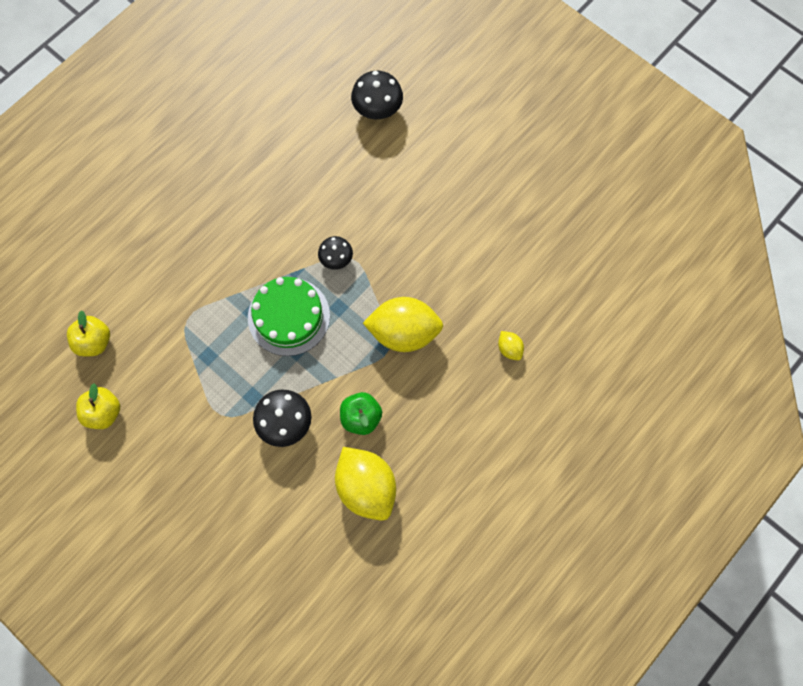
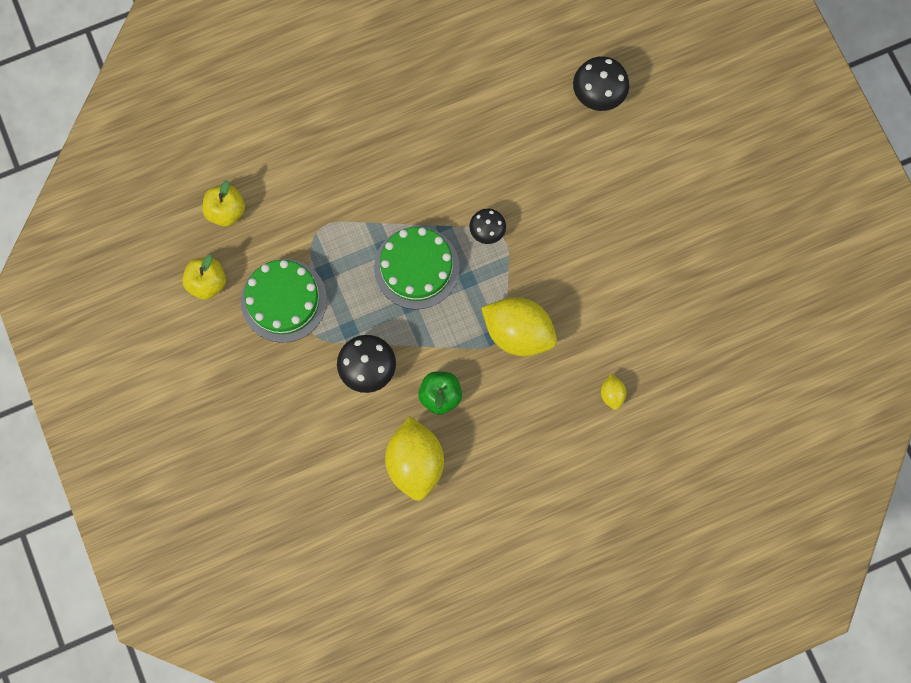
camera: 25 degrees right, 5 degrees up
none -> green cake [241,259,327,343]

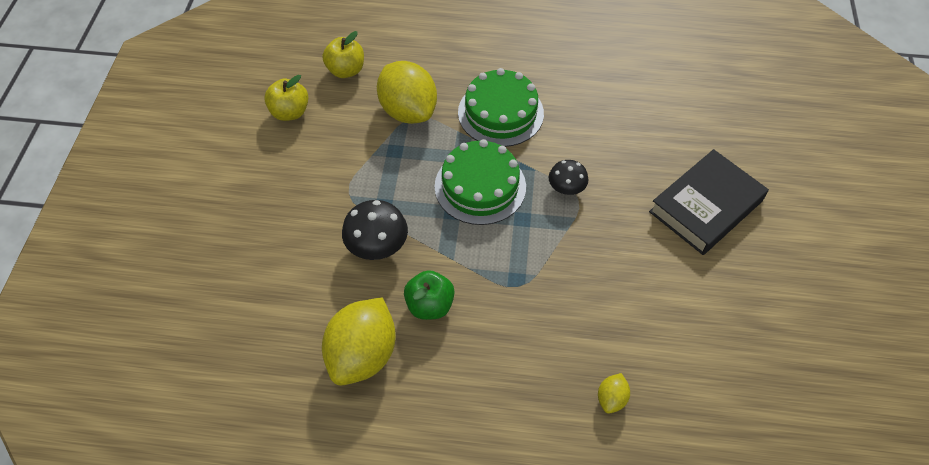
camera: 30 degrees right, 20 degrees down
green cake [241,259,327,343] -> green cake moved to [458,68,544,147]
yellow lemon [481,297,557,356] -> yellow lemon moved to [377,61,437,124]
black mushroom [573,56,629,111] -> none
none -> black book [649,149,769,255]

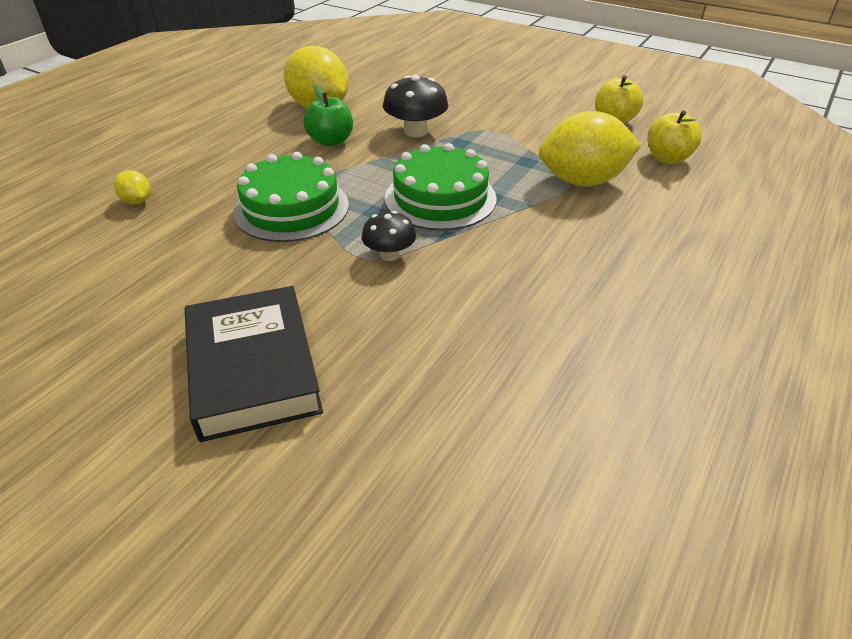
camera: 115 degrees right, 15 degrees down
green cake [458,68,544,147] -> green cake moved to [233,152,349,242]

